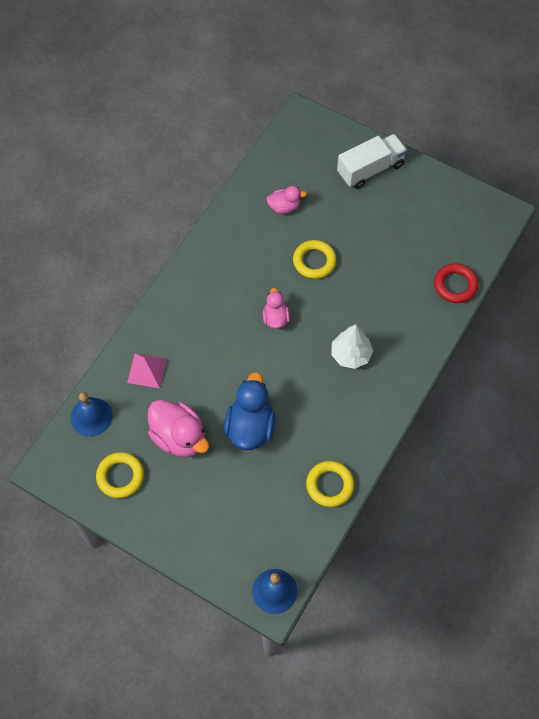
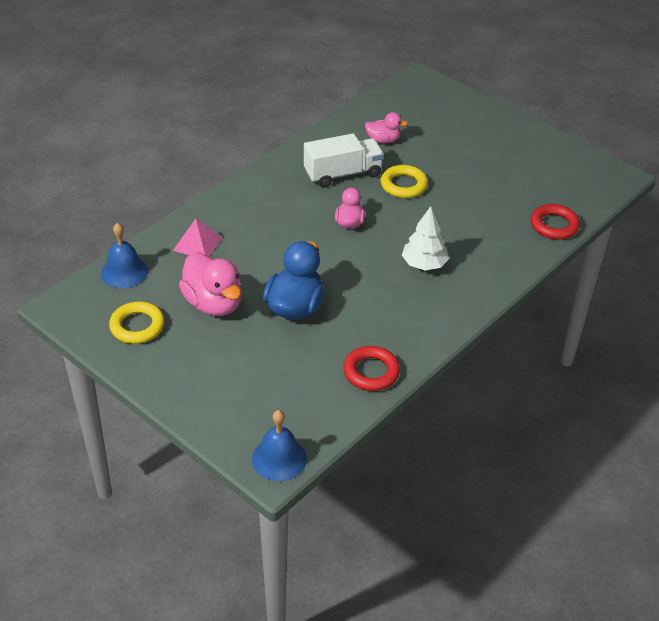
camera: 10 degrees right, 20 degrees down
yellow ring [306,461,354,507] -> red ring [343,346,400,391]
white truck [337,134,407,189] -> white truck moved to [304,133,384,187]

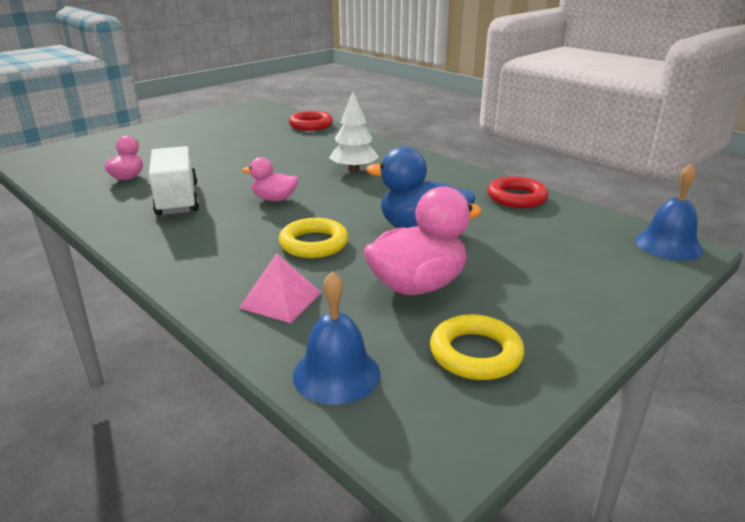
camera: 85 degrees left, 15 degrees down
yellow ring [380,165,428,198] -> yellow ring moved to [279,218,349,258]

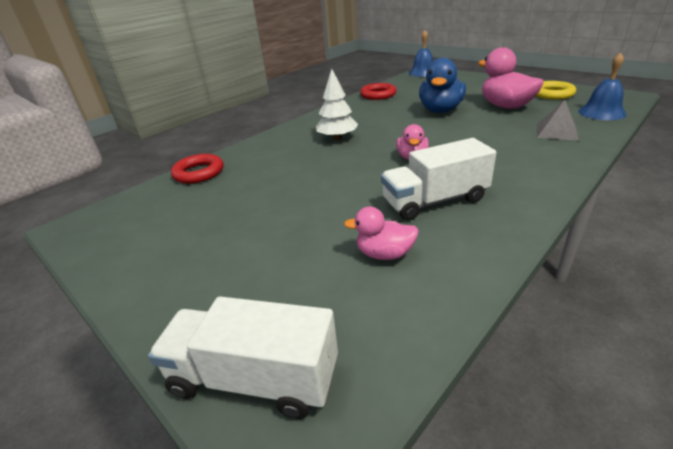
camera: 90 degrees left, 5 degrees up
pink pyramid [239,253,321,323] -> grey pyramid [537,100,579,141]
yellow ring [279,218,349,258] -> none
none -> white truck [148,296,338,419]

